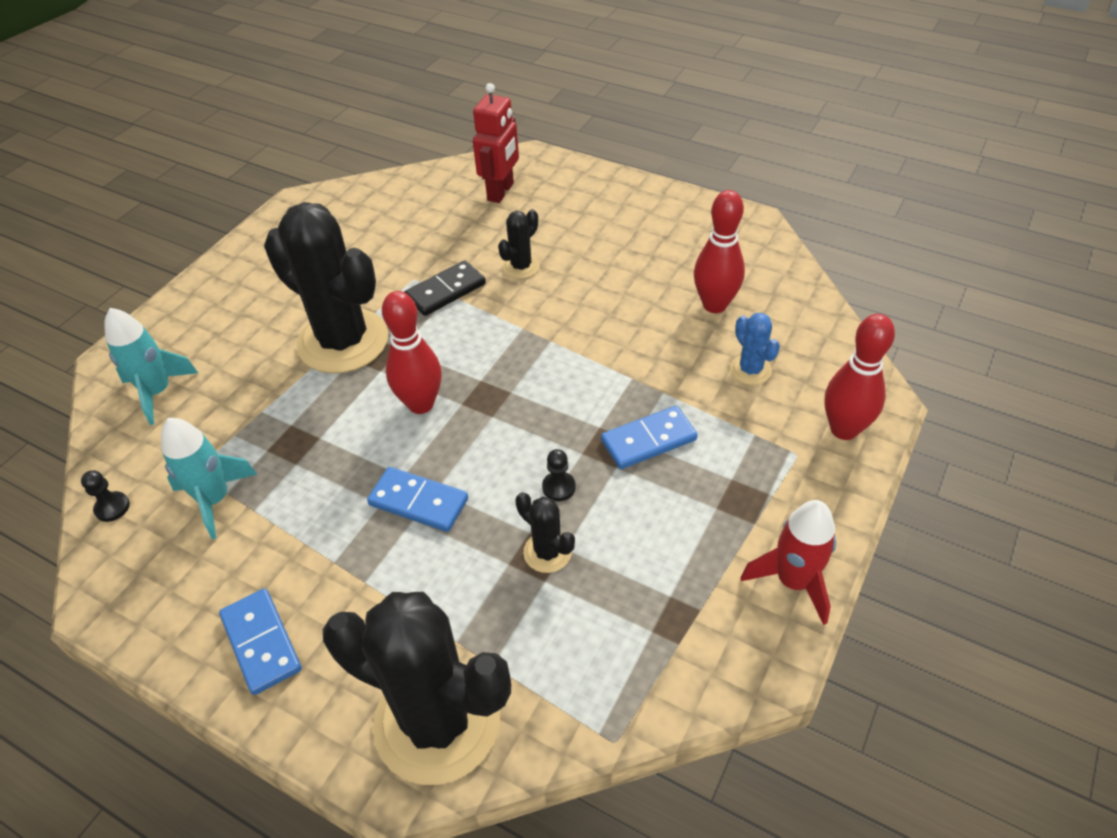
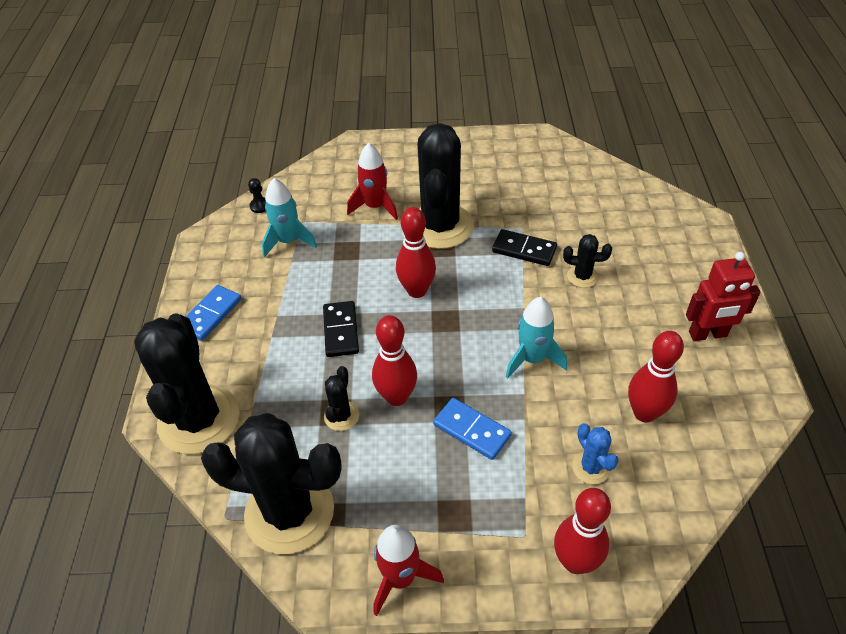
camera: 60 degrees right, 0 degrees up
turquoise rocket [104,308,198,425] -> turquoise rocket moved to [505,297,567,379]
blue domino [367,467,468,532] -> black domino [323,301,359,357]
red robot [473,83,519,203] -> red robot moved to [686,252,761,341]
black pawn [542,449,576,501] -> red bowling pin [372,315,417,406]
blue cactus [730,313,780,385] -> blue cactus turned 60 degrees counterclockwise [572,423,619,484]
none -> black cactus [201,413,342,554]
none -> red rocket [347,143,398,220]

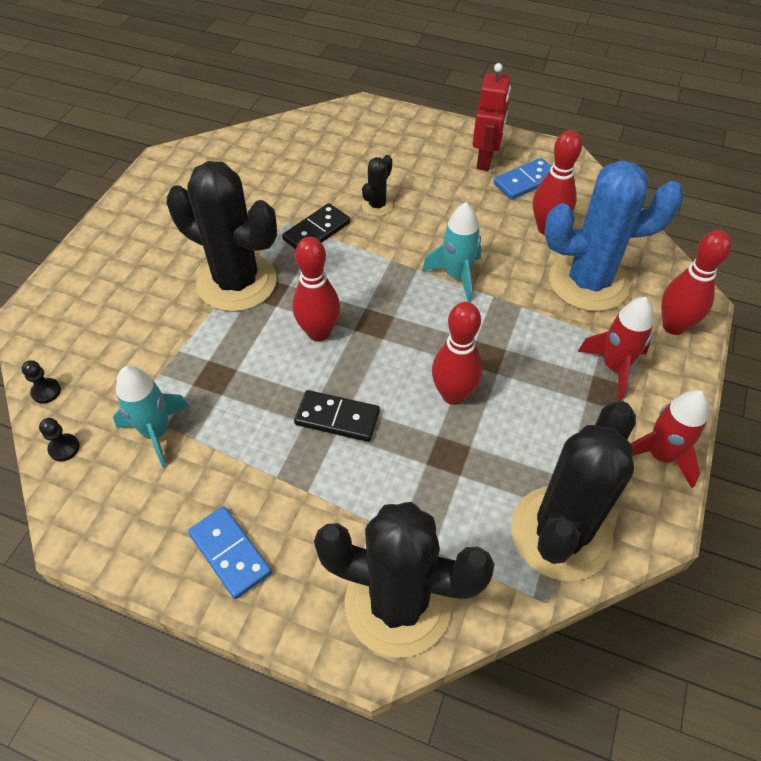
camera: 70 degrees left, 5 degrees up
black cactus [324,366,359,431] -> none
red rocket [347,143,398,220] -> red rocket moved to [578,297,654,400]
blue domino [433,398,512,460] -> blue domino moved to [493,158,551,200]
blue cactus [572,423,619,484] -> blue cactus [544,160,684,311], size x2.30
none -> black pawn [21,360,61,404]

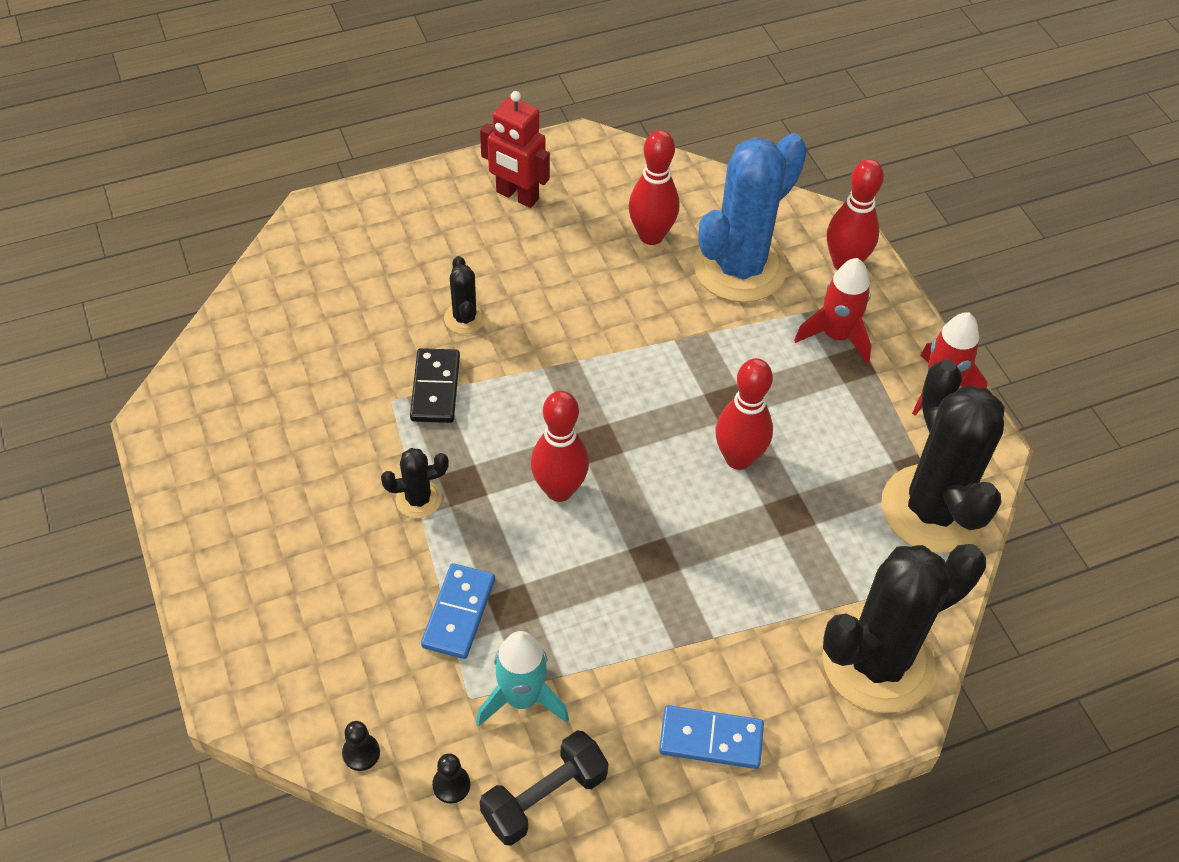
camera: 45 degrees left, 0 degrees up
black cactus [167,161,277,312] -> black cactus [381,448,449,518], size x0.43
black domino [294,390,380,442] -> none
turquoise rocket [422,202,481,302] -> none
red robot [472,63,511,171] -> red robot turned 150 degrees clockwise [480,91,550,208]
blue domino [493,158,551,200] -> blue domino moved to [421,563,495,659]
none -> black dumbbell [480,730,609,846]

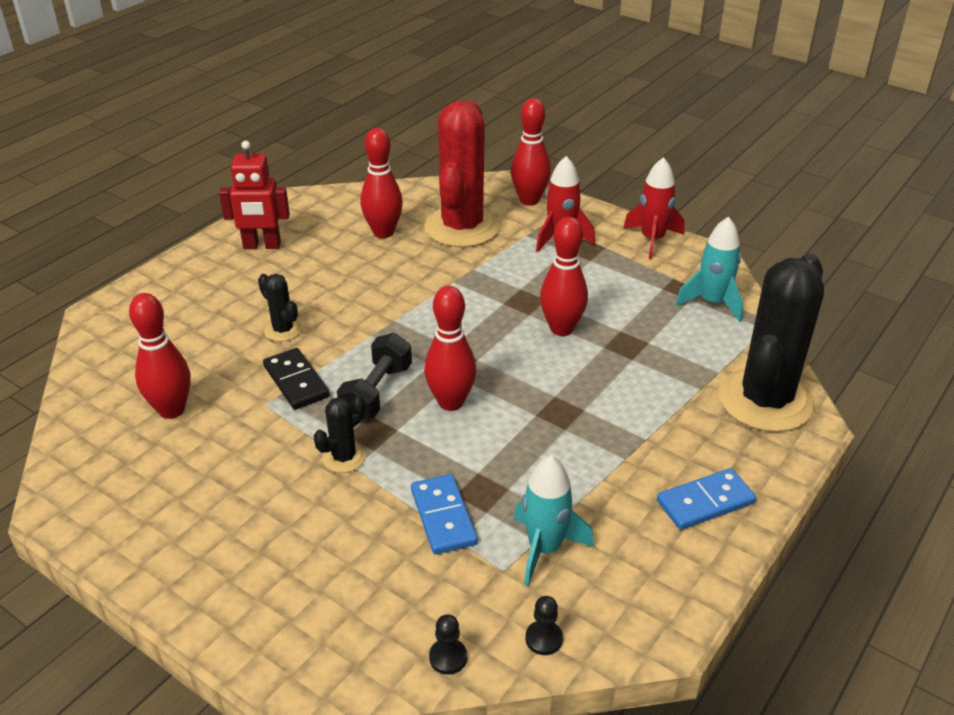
camera: 30 degrees left, 15 degrees down
black dumbbell [480,730,609,846] -> black dumbbell moved to [337,333,412,420]
blue cactus [694,133,807,302] -> red cactus [424,100,500,247]
black cactus [881,360,1004,553] -> turquoise rocket [675,217,743,322]
none -> red bowling pin [129,293,191,419]

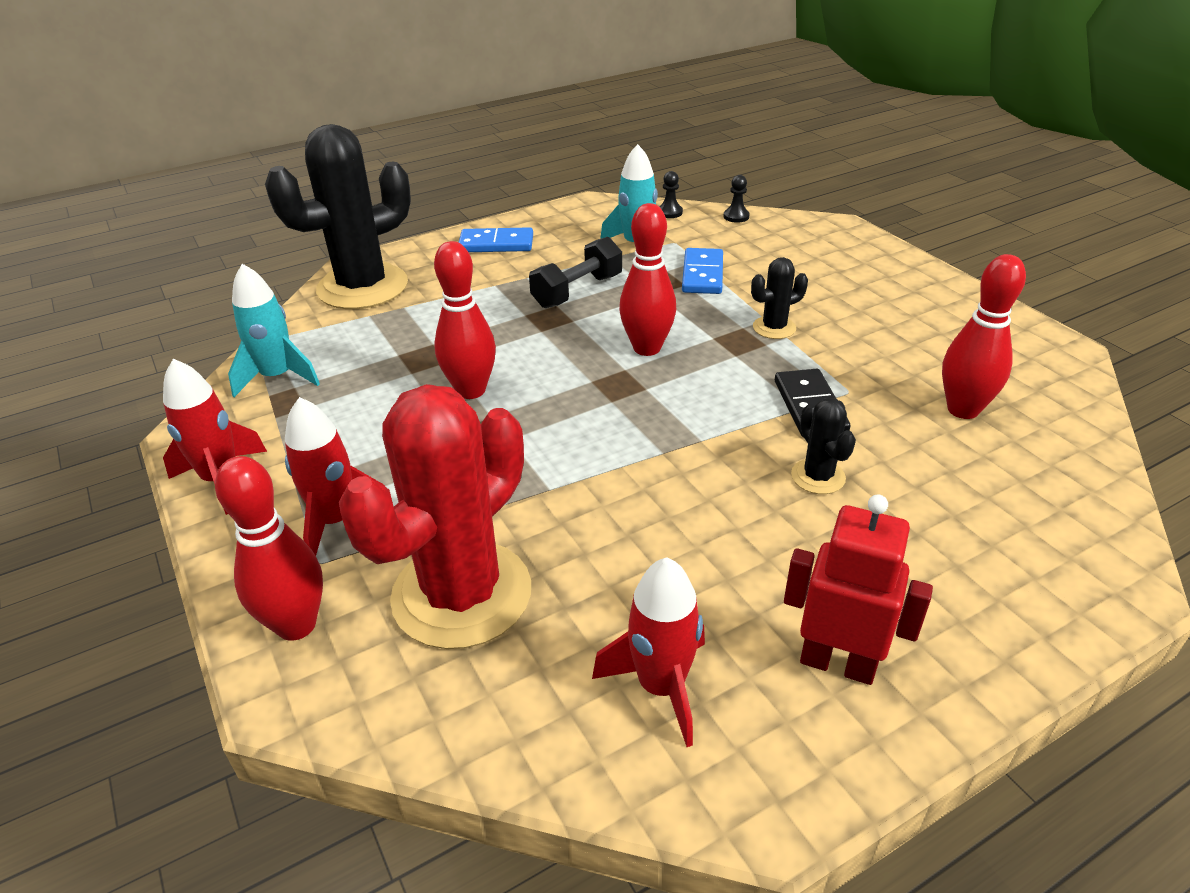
camera: 155 degrees left, 0 degrees up
black dumbbell [337,333,412,420] -> black dumbbell moved to [529,237,622,308]
red bowling pin [360,128,403,238] -> none
none -> red rocket [592,557,705,747]

